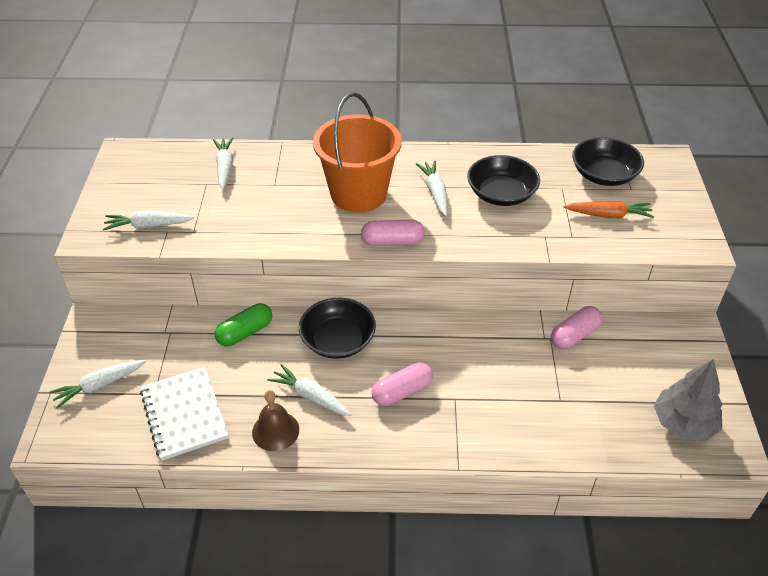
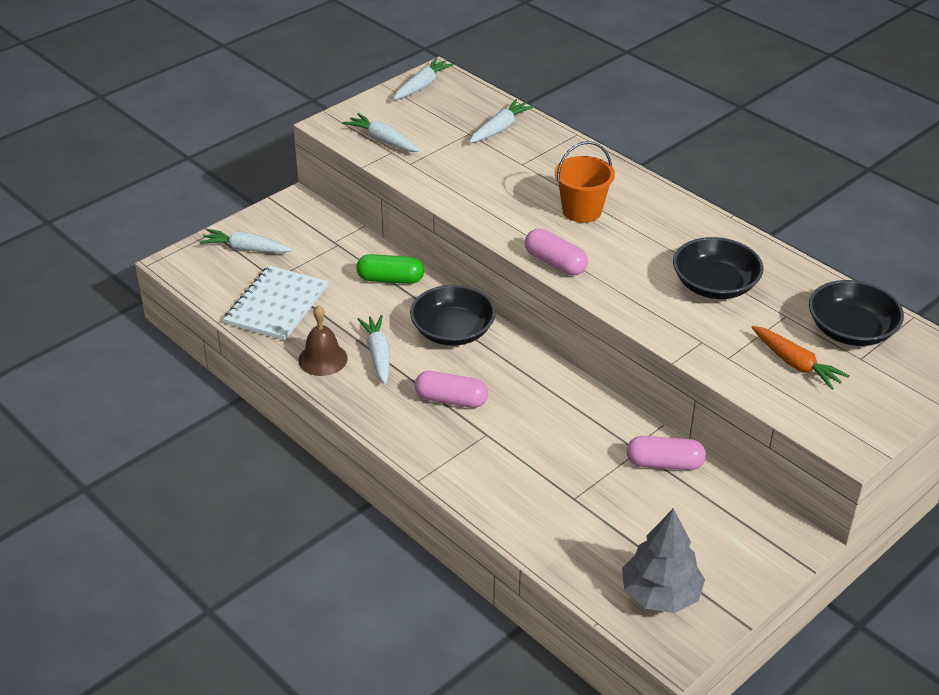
camera: 45 degrees right, 5 degrees down
orange bucket [313,92,402,213] -> orange bucket [555,141,615,223], size x0.60
white carrot [416,161,448,216] -> white carrot moved to [393,58,454,100]

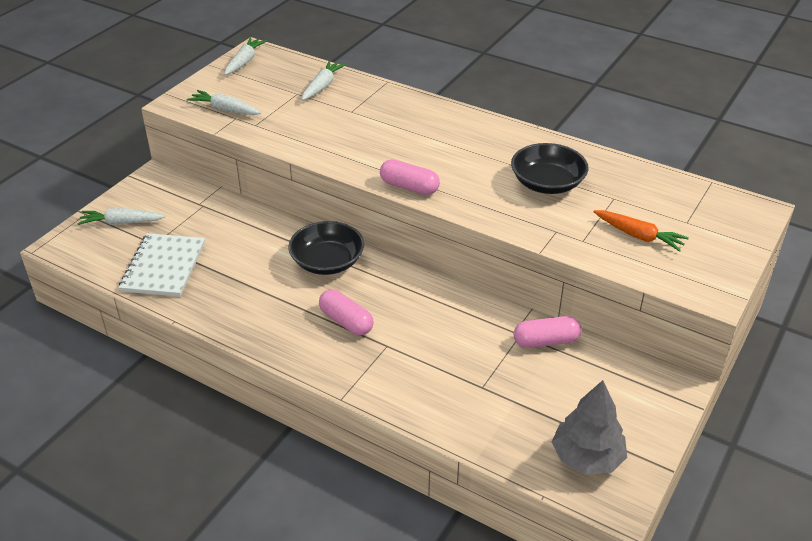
camera: 15 degrees left, 0 degrees up
brown bell [298,305,348,376] -> none
green capsule [356,254,424,284] -> none
white carrot [358,315,390,385] -> none
pink capsule [415,371,488,408] -> pink capsule turned 45 degrees clockwise [319,289,373,335]
orange bucket [555,141,615,223] -> none
black bowl [809,280,904,346] -> none

